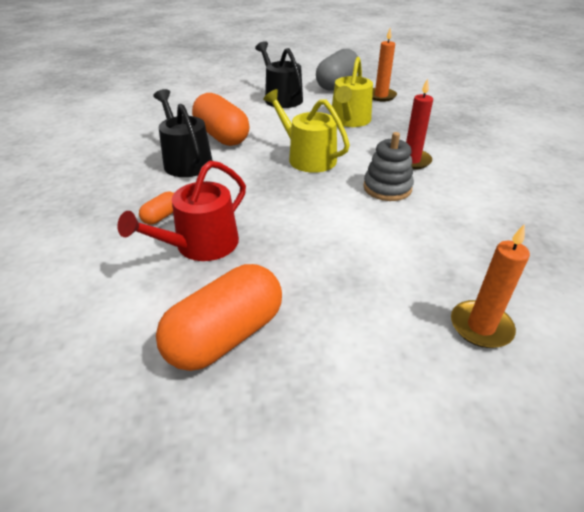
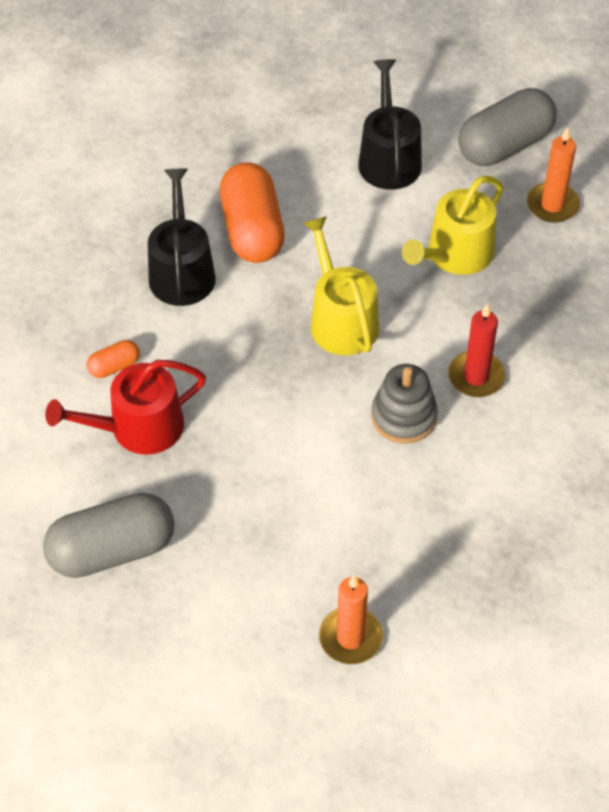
camera: 25 degrees right, 15 degrees up
orange capsule [156,264,282,371] -> grey capsule [43,493,175,578]

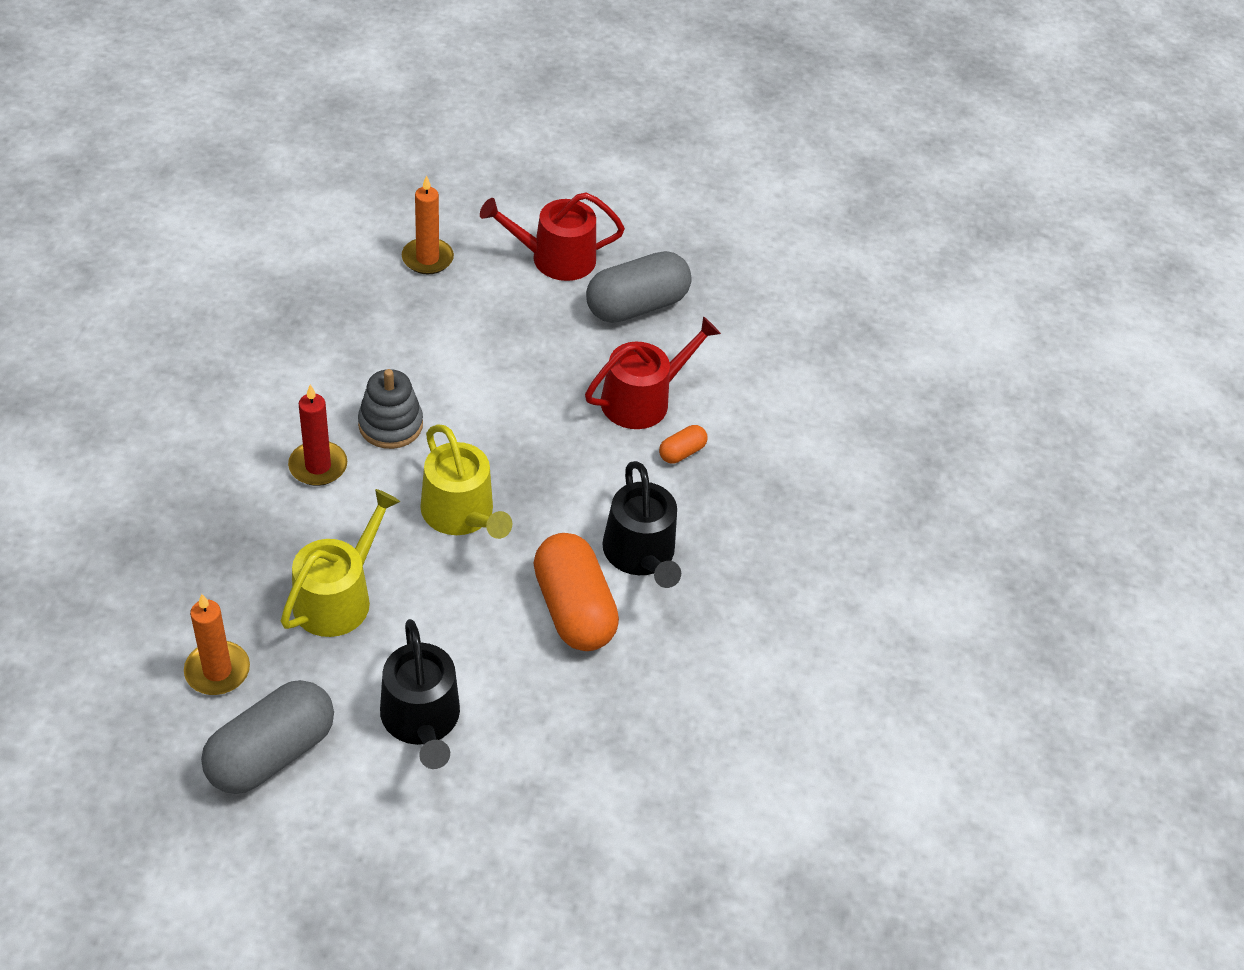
camera: 165 degrees right, 5 degrees down
none -> red watering can [480,192,625,281]

